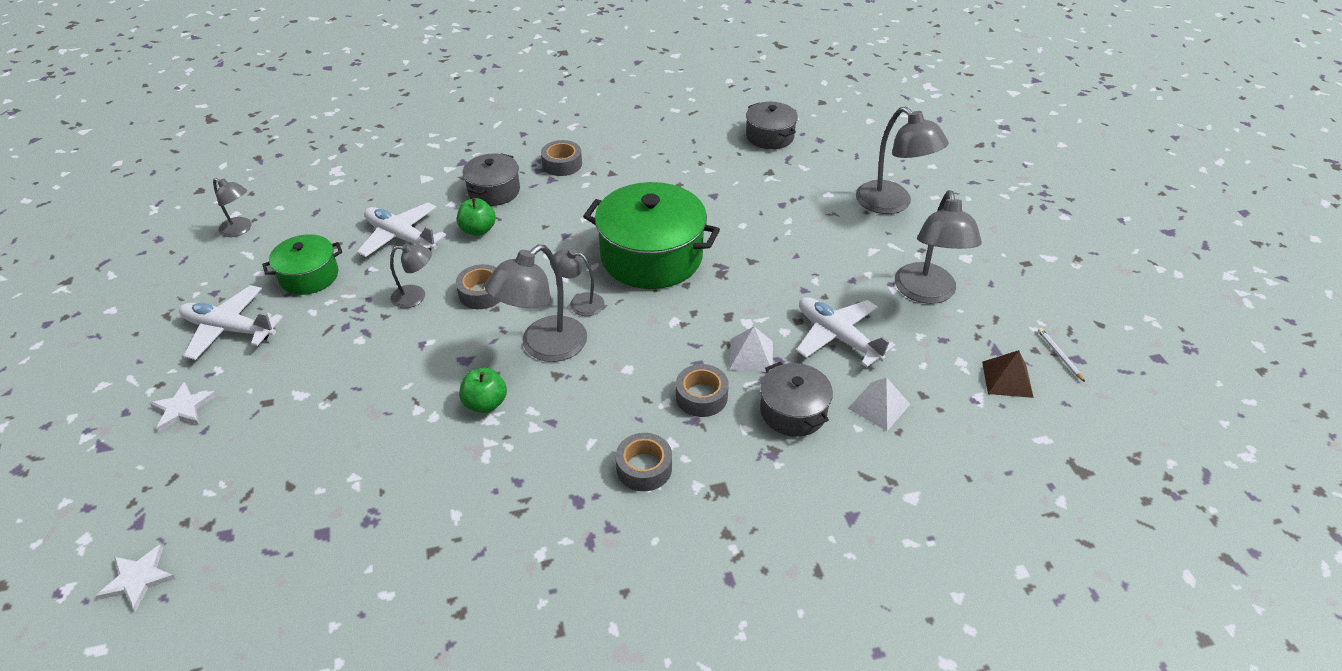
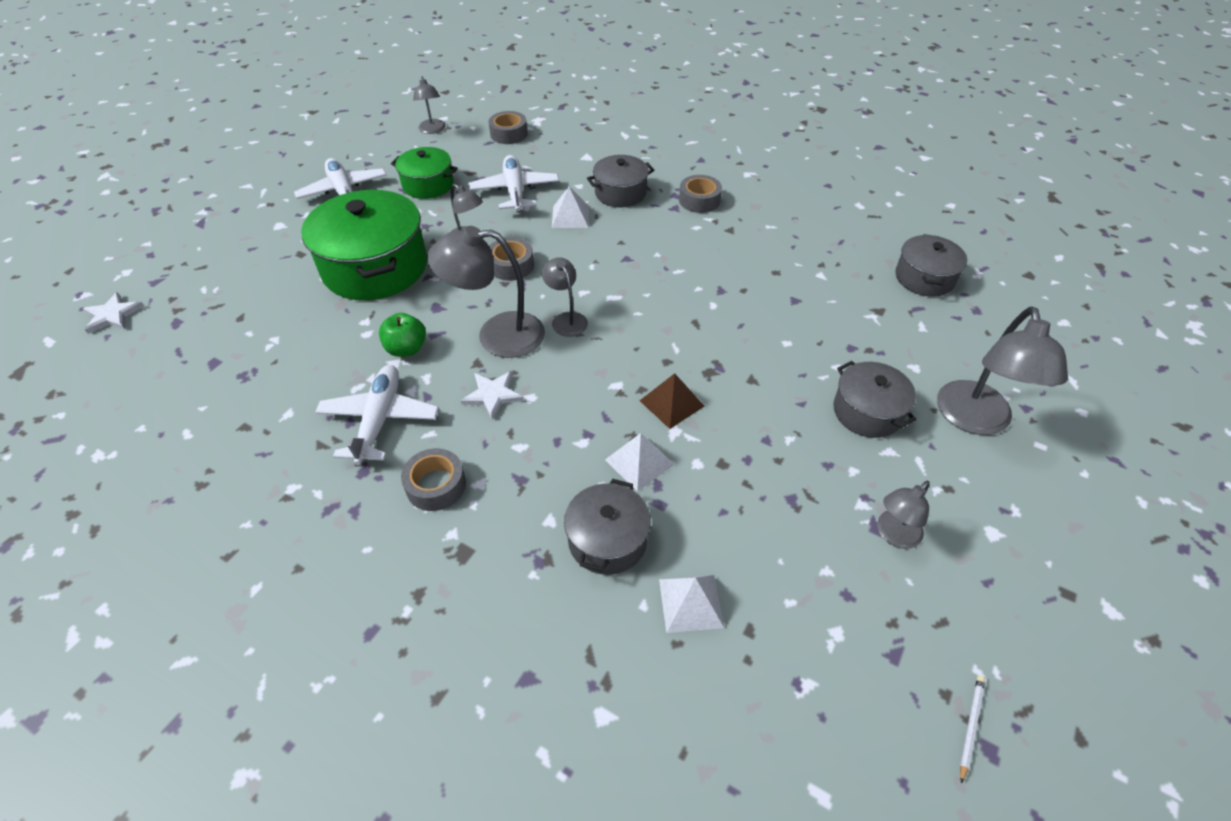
camera: 45 degrees right, 5 degrees up
white star [150,382,215,432] -> white star moved to [461,371,524,420]
green apple [457,198,496,236] -> white pyramid [552,187,589,228]
green pot [583,182,720,289] -> green pot moved to [301,190,427,300]
grey tape [676,364,729,417] -> grey tape moved to [488,111,528,144]
white plane [796,297,895,368] -> white plane moved to [315,365,439,465]
grey lamp [895,190,982,304] -> grey lamp [877,481,930,549], size x0.55
brown pyramid [982,350,1034,398] -> brown pyramid moved to [640,373,705,429]
none -> grey pot [833,361,916,438]

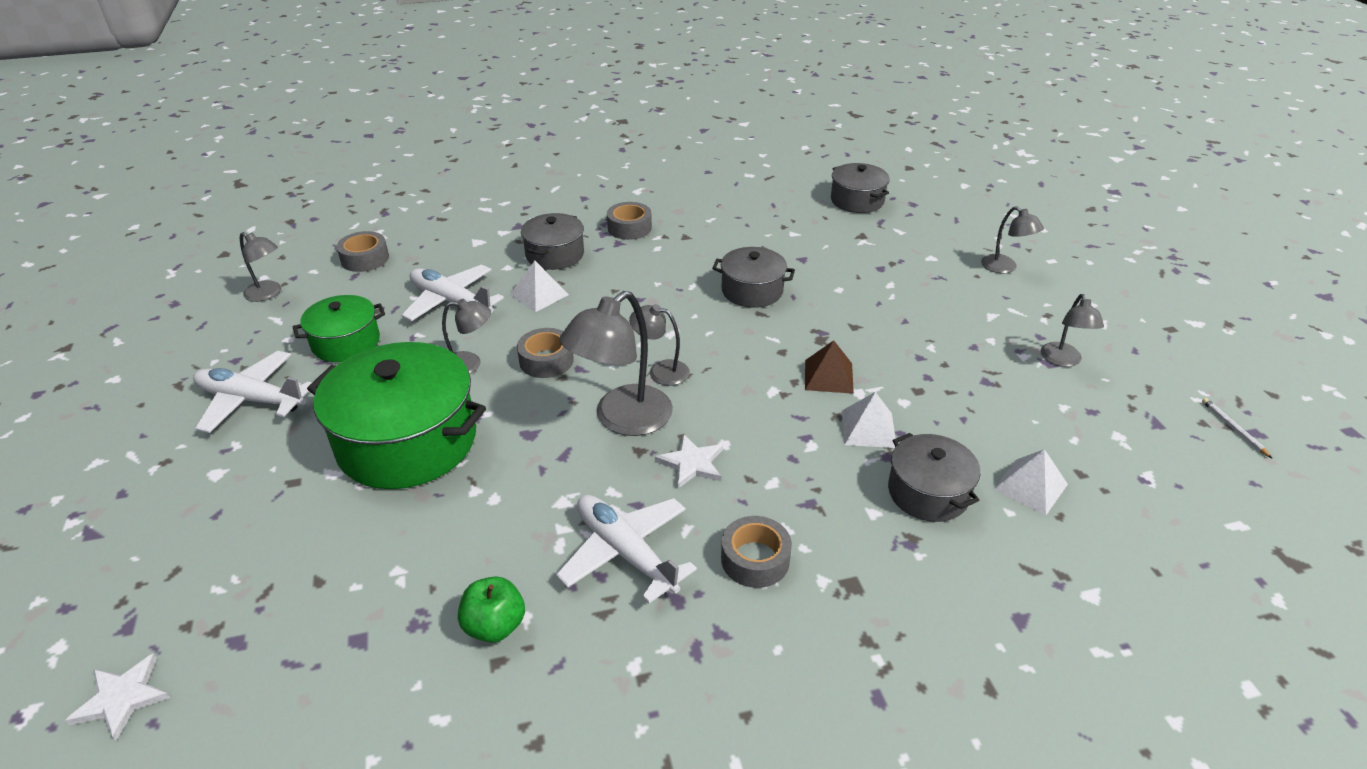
camera: 45 degrees left, 10 degrees down
green apple [379,313,426,357] -> green apple moved to [458,577,525,643]
grey pot [833,361,916,438] -> grey pot moved to [712,247,795,308]
grey lamp [937,306,1068,435] -> grey lamp [981,206,1044,273], size x0.55

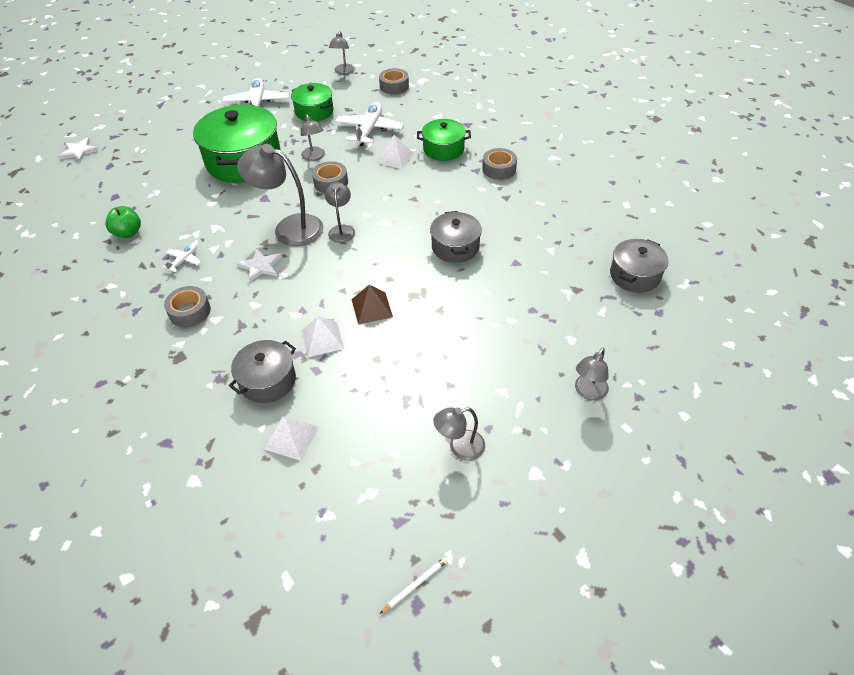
camera: 70 degrees right, 10 degrees up
grey pot [521,213,584,270] -> green pot [417,119,471,161]
white plane [556,495,697,603] -> white plane [163,244,201,272], size x0.49

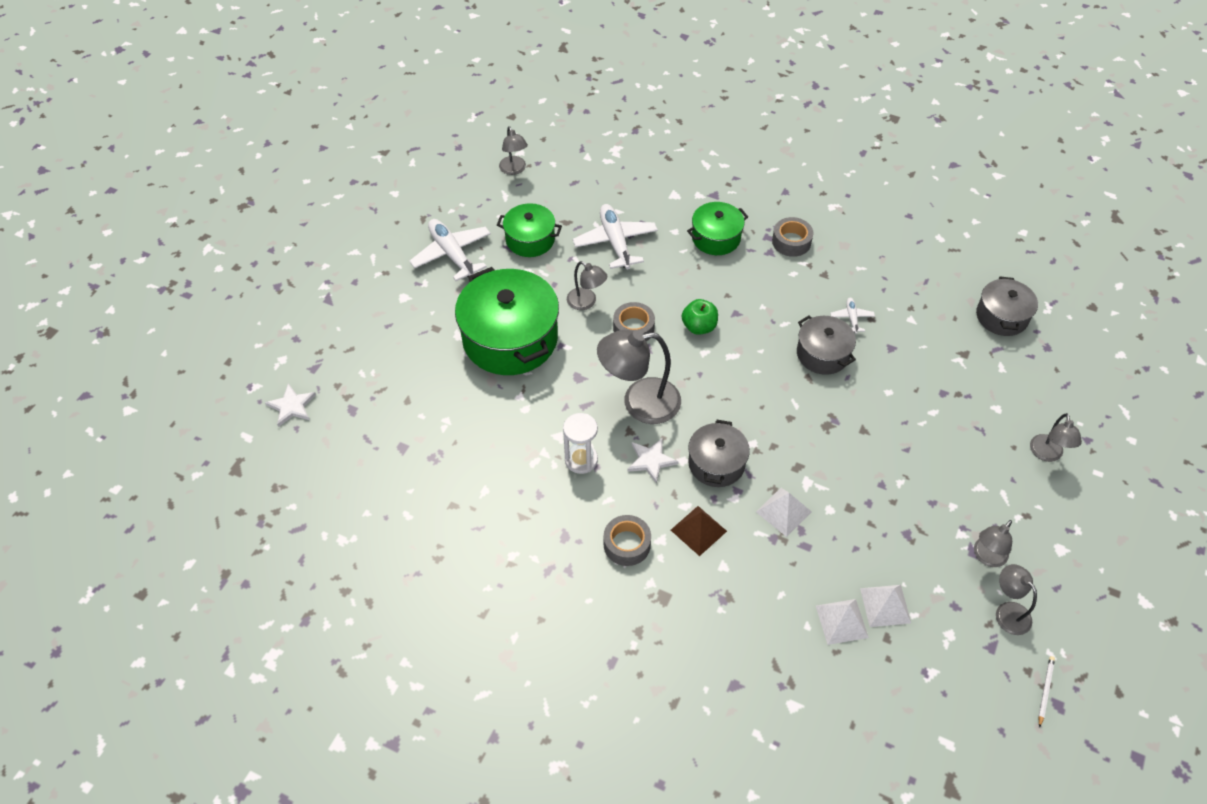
camera: 30 degrees left, 5 degrees up
green apple [105,206,141,238] -> green apple moved to [682,299,718,335]
white plane [163,244,201,272] -> white plane moved to [830,298,875,334]
grey pot [229,340,296,403] -> grey pot moved to [688,420,750,487]
grey lamp [325,182,355,243] -> grey lamp moved to [996,564,1037,635]
brown pyramid [351,285,393,325] -> brown pyramid moved to [671,506,727,556]
white pyramid [377,135,414,169] -> white pyramid moved to [860,585,911,627]
grey tape [379,68,409,94] -> none
none -> white hourglass [563,413,598,474]

